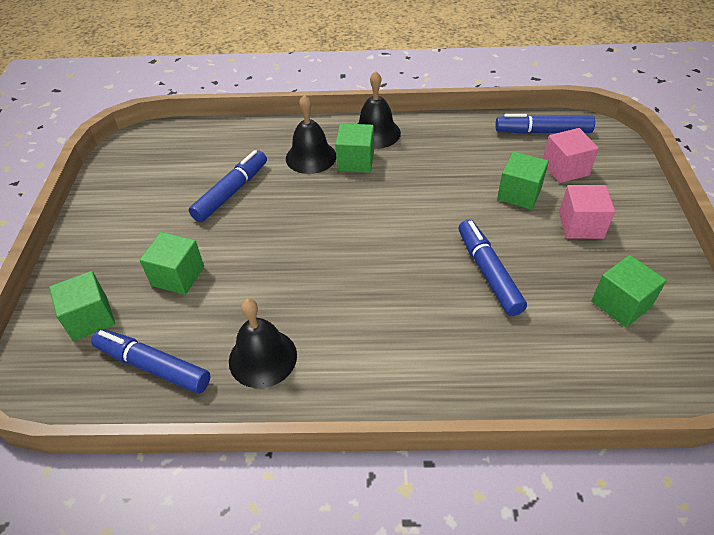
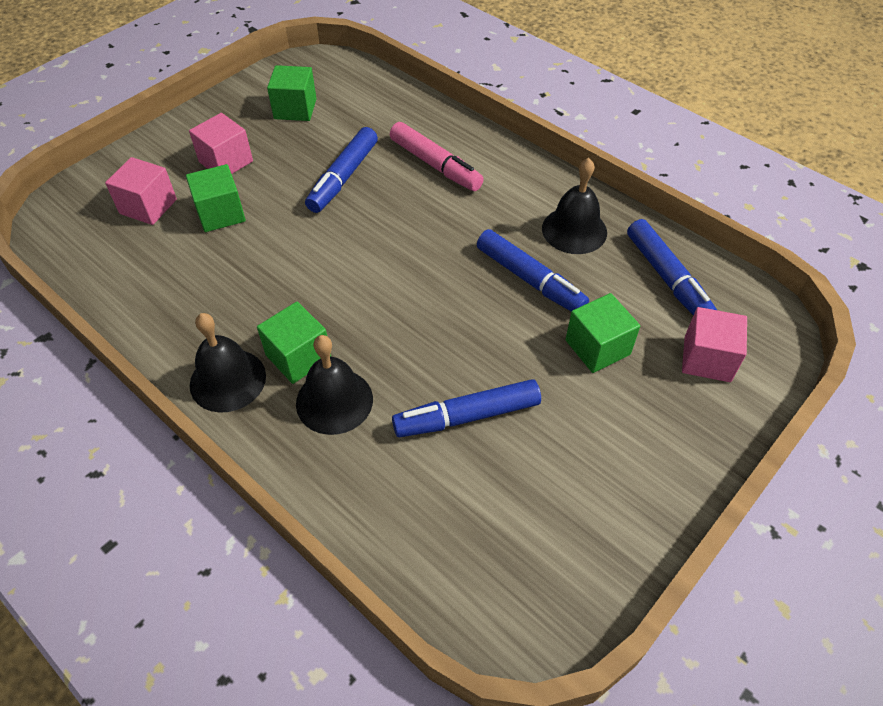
camera: 140 degrees left, 5 degrees up
green cube [49,271,115,341] -> pink cube [682,307,747,382]
blue marker [495,114,595,134] -> blue marker moved to [477,229,589,312]
none -> pink marker [390,122,484,191]

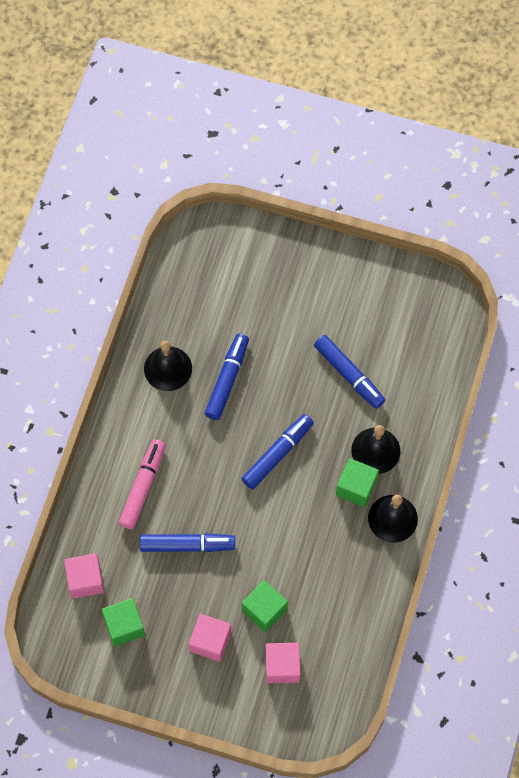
camera: 115 degrees left, 15 degrees up
green cube [565,293,640,373] -> none
blue marker [627,219,717,315] -> blue marker moved to [242,414,314,489]
pink cube [682,307,747,382] -> pink cube moved to [64,553,104,599]

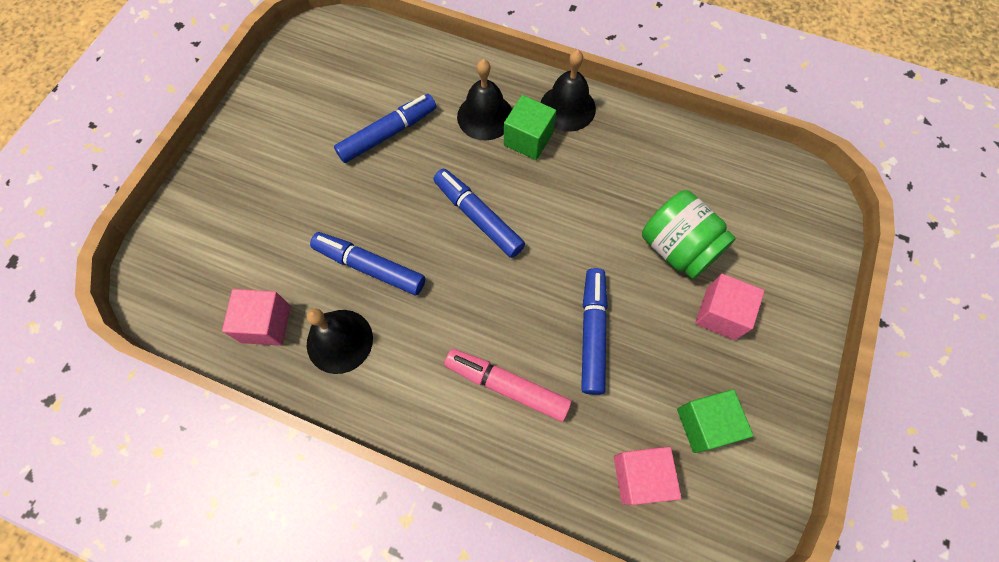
camera: 85 degrees left, 0 degrees up
green cube [242,580,288,632] -> green jar [642,190,736,279]
pink cube [266,643,300,683] -> pink cube moved to [222,289,291,346]

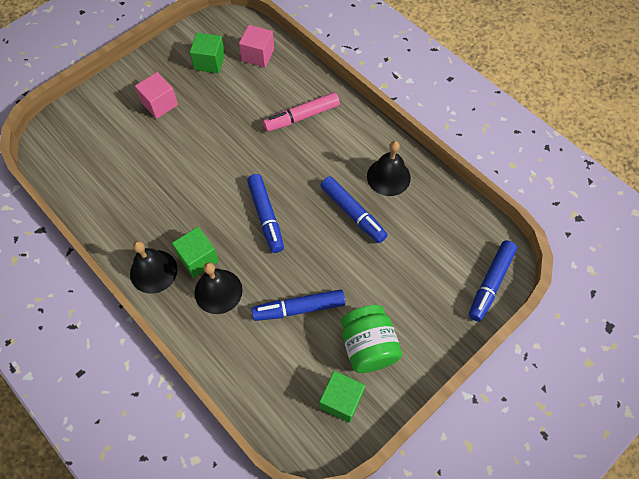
camera: 155 degrees left, 5 degrees down
pink cube [222,289,291,346] -> none
pink marker [444,349,572,422] -> pink marker turned 105 degrees clockwise [263,92,340,132]
blue marker [581,268,608,395] -> blue marker moved to [469,240,517,322]
green jar [642,190,736,279] -> green jar moved to [341,305,402,373]
none -> green cube [319,371,365,423]

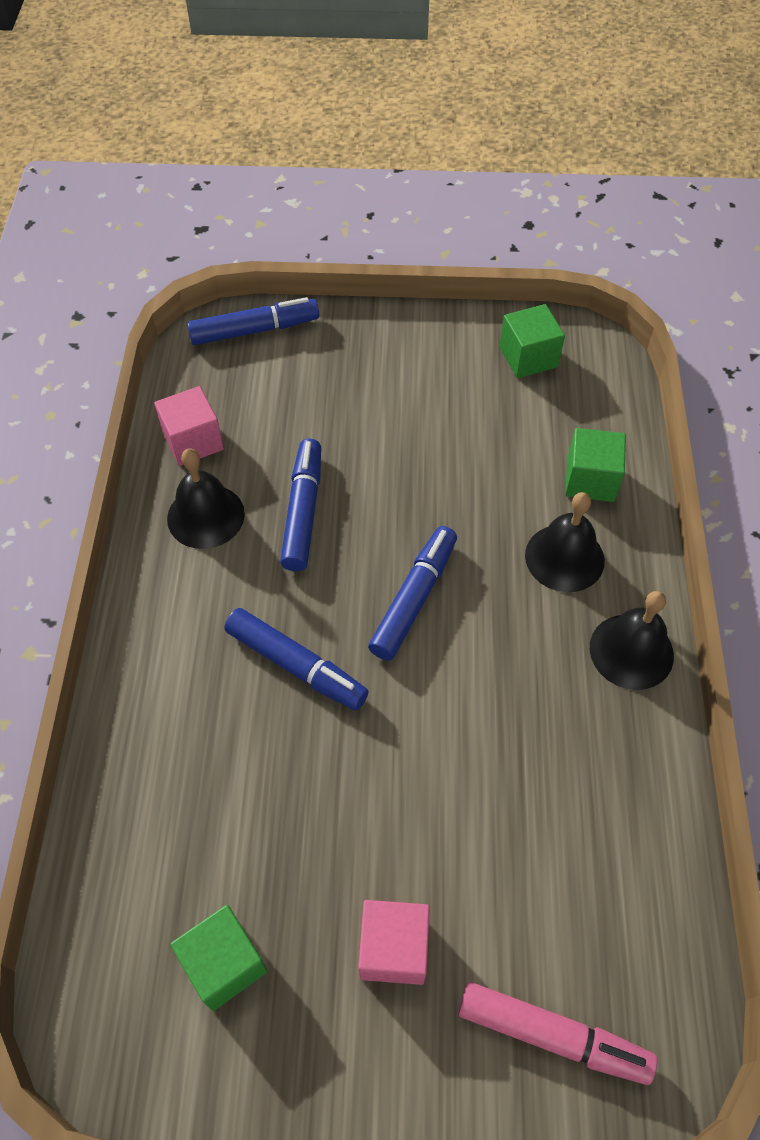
camera: 135 degrees left, 5 degrees down
green cube [172,227,219,277] -> green cube moved to [565,428,626,502]
pink cube [239,25,274,67] -> pink cube moved to [154,386,224,466]
blue marker [252,289,345,321] -> blue marker moved to [224,608,369,711]
pink marker [263,92,340,132] -> pink marker moved to [458,982,657,1085]
green jar [341,305,402,373] -> none

